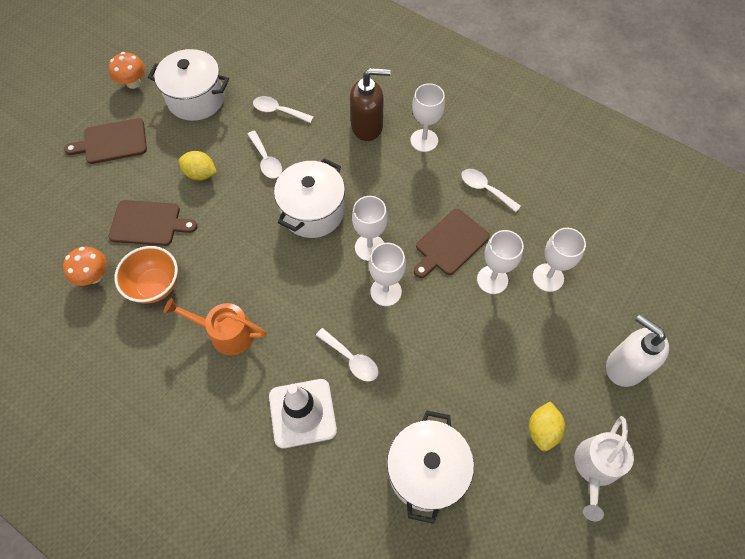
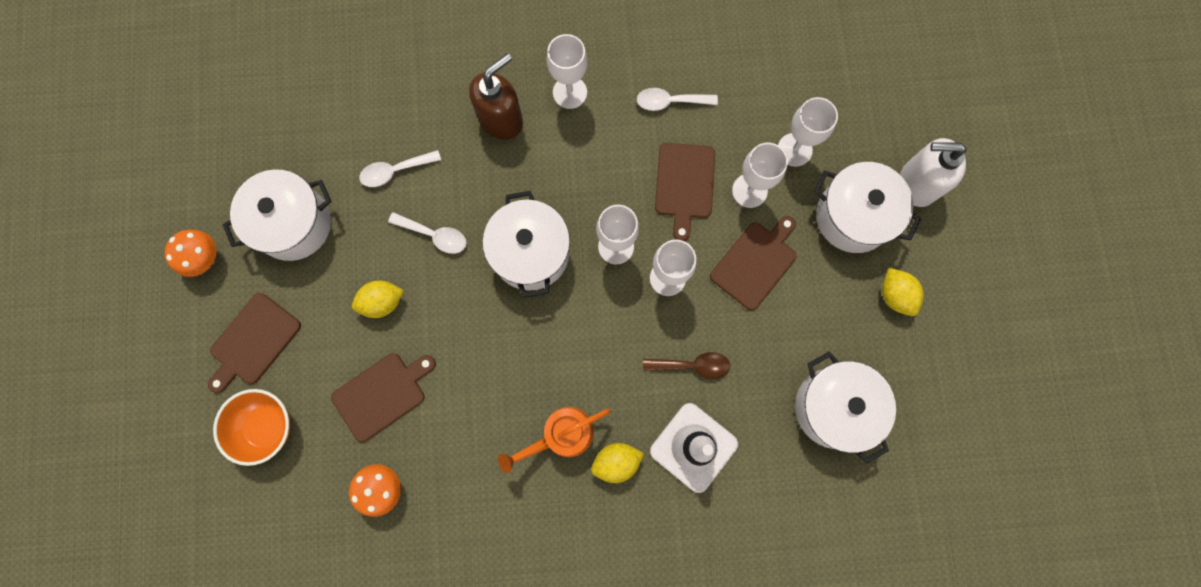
camera: 40 degrees left, 15 degrees up
orange bowl [114,246,178,304] -> orange bowl moved to [213,389,291,466]
white spoon [316,328,378,382] -> brown spoon [643,352,731,379]
white watering can [575,416,634,521] -> none
none -> yellow lemon [591,443,644,483]
none -> brown cutting board [710,216,797,310]
none -> white pot [814,162,921,253]

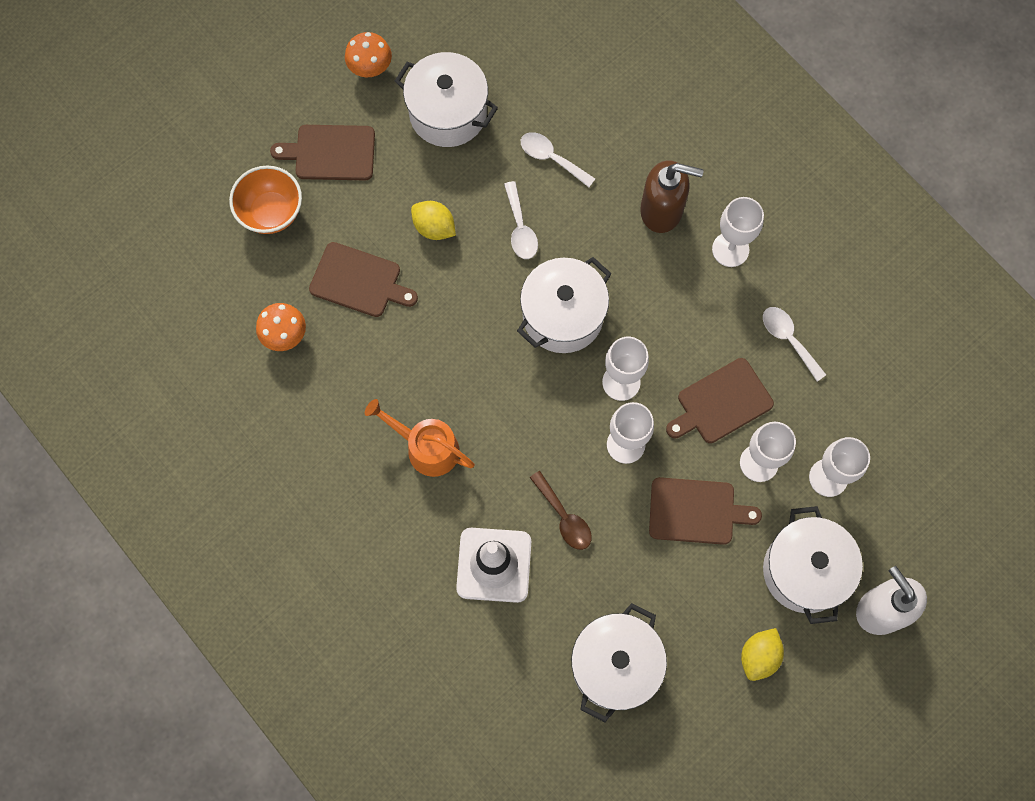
camera: 55 degrees right, 5 degrees down
yellow lemon [591,443,644,483] -> none

